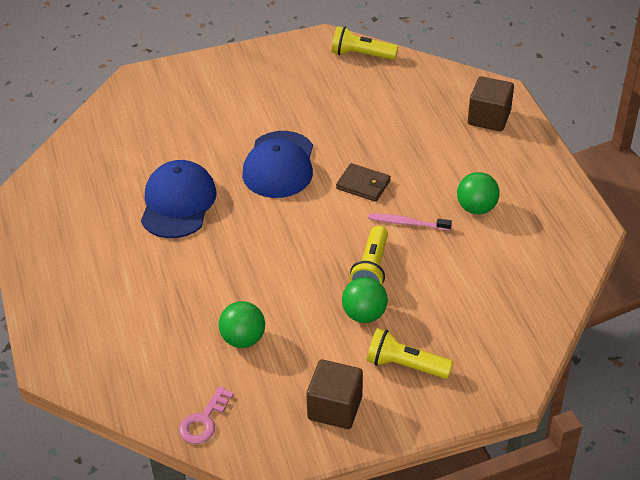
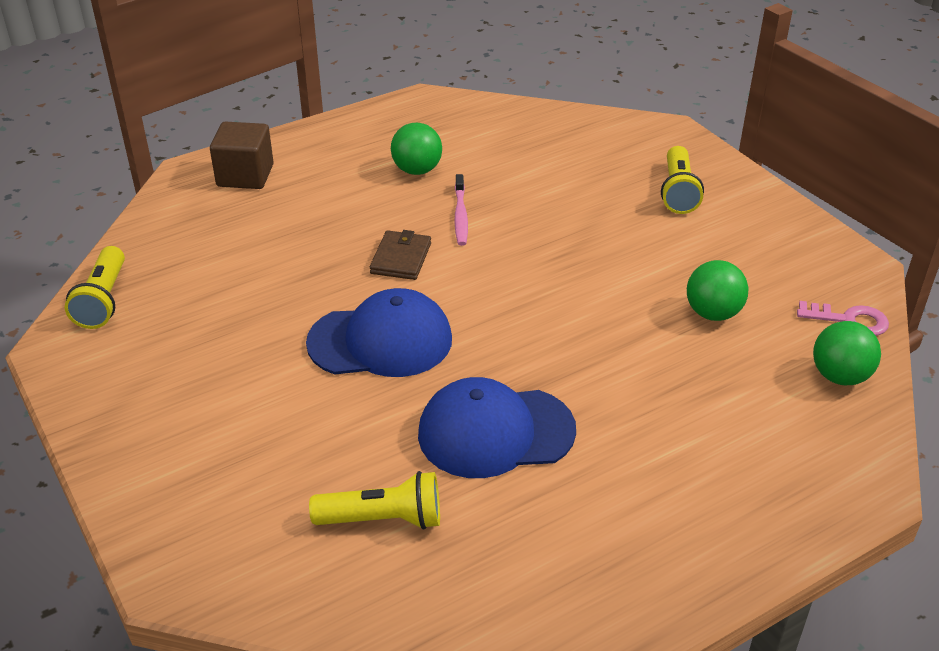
camera: 105 degrees left, 5 degrees down
brown cube [306,360,363,429] -> none
green ball [342,277,388,323] -> green ball moved to [813,321,881,385]
yellow flashlight [350,226,388,284] -> yellow flashlight moved to [309,471,440,530]

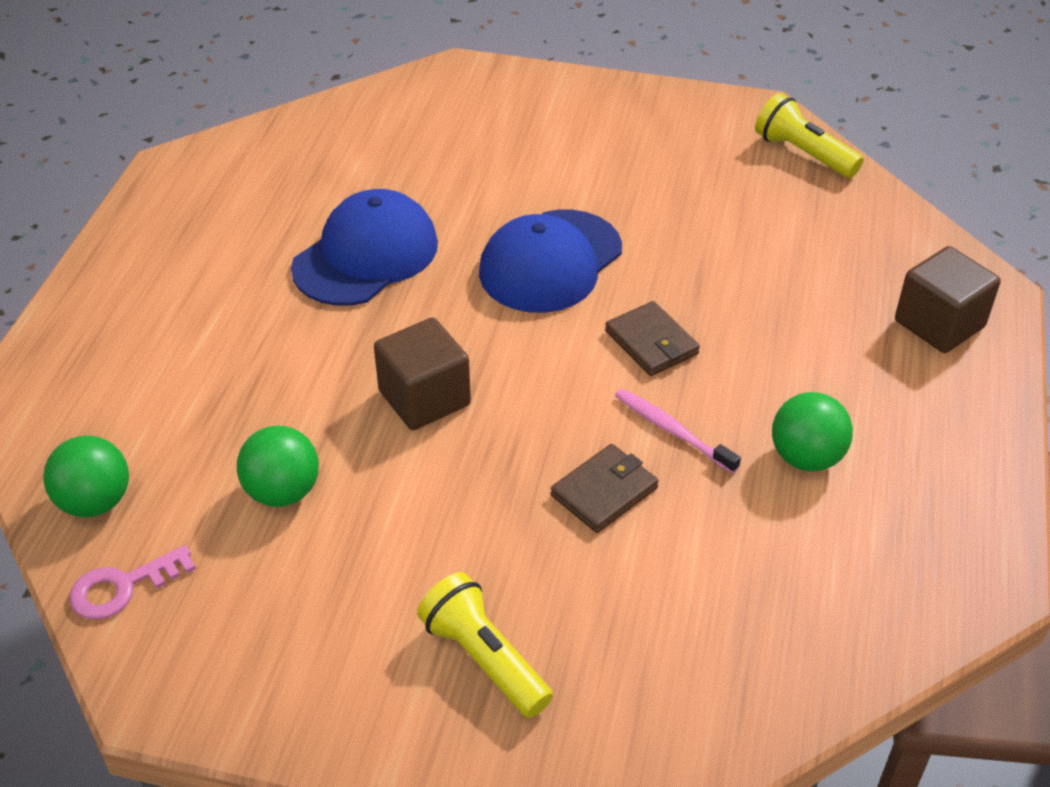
camera: 135 degrees right, 5 degrees up
yellow flashlight [309,471,440,530] -> none
none -> brown cube [374,318,471,430]
none -> brown wallet [551,444,659,533]

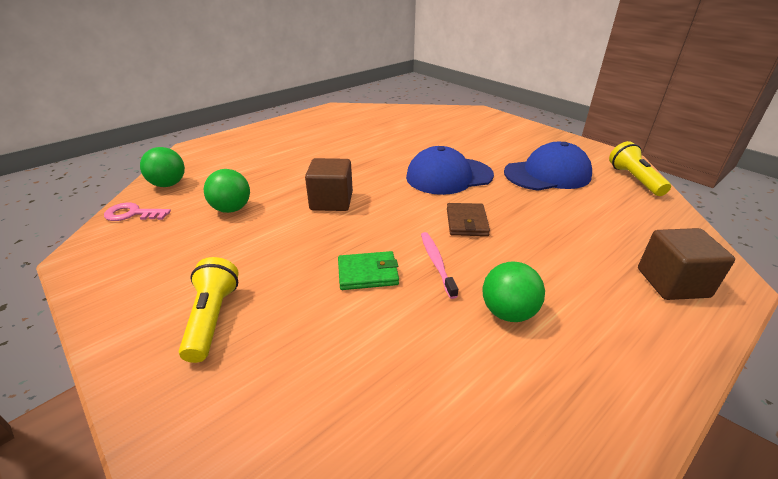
camera: 35 degrees right, 10 degrees down
blue cap [291,189,438,306] -> blue cap moved to [504,142,592,191]
brown wallet [551,444,659,533] -> green wallet [338,251,399,290]

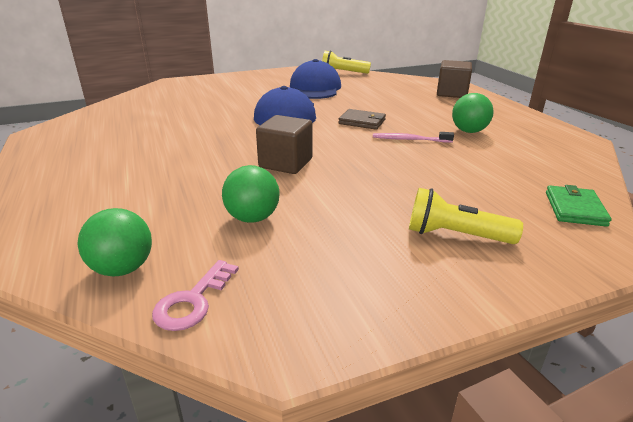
camera: 70 degrees left, 5 degrees down
green wallet [338,251,399,290] -> green wallet moved to [546,185,612,227]

